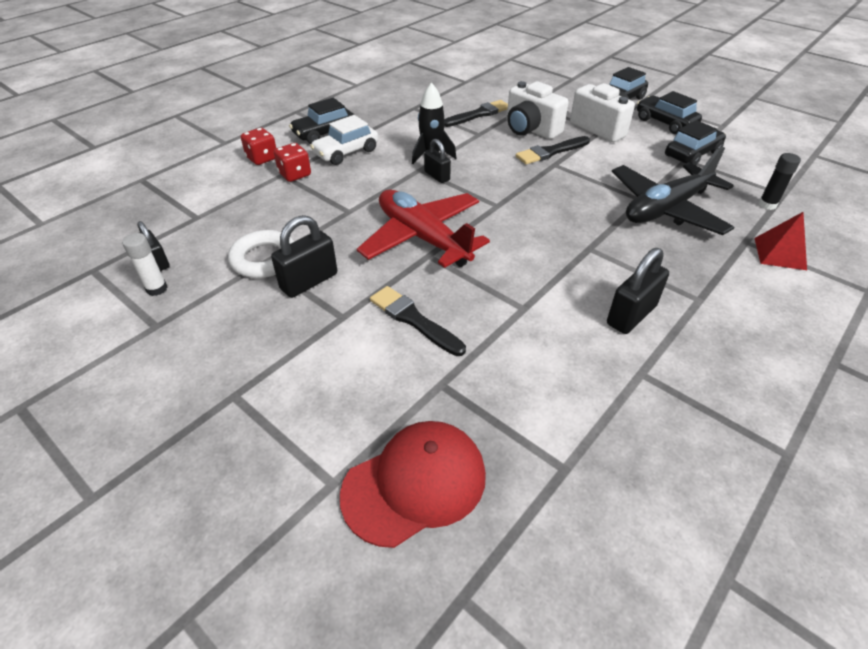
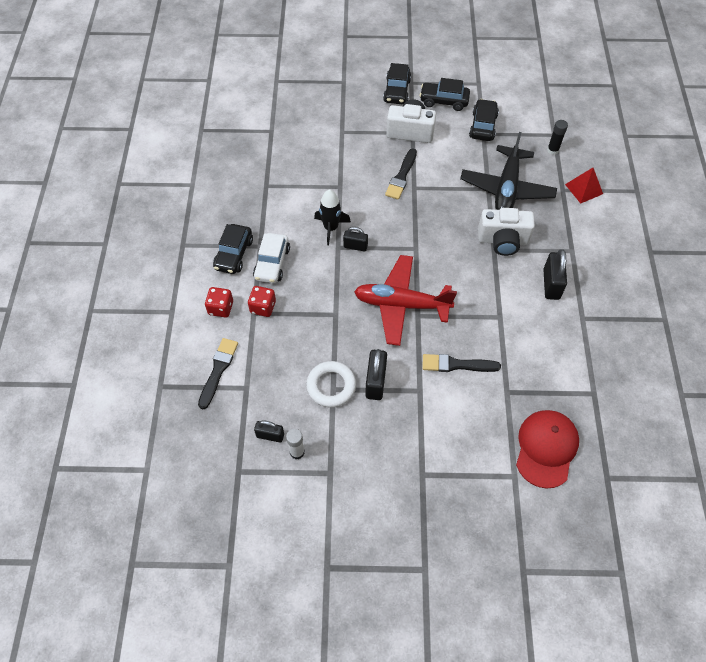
camera: 40 degrees left, 15 degrees up
black brush [444,100,508,127] -> black brush moved to [198,338,238,410]
white camera [507,81,569,139] -> white camera moved to [478,208,535,256]

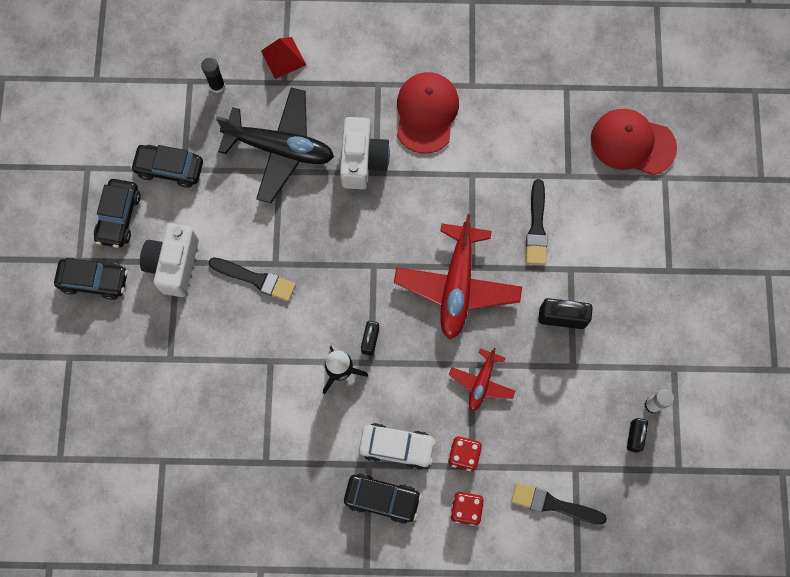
camera: 90 degrees left, 15 degrees up
white ring [306,361,356,407] -> none
black padlock [543,249,567,300] -> red cap [397,72,459,154]
none -> red plane [449,348,515,411]

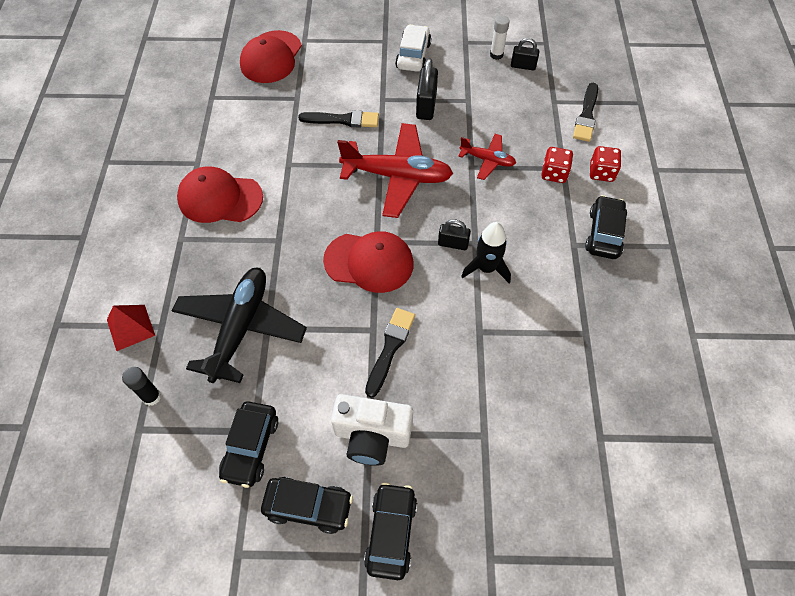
camera: 90 degrees left, 15 degrees down
white camera [340,117,390,189] -> none
white car [359,423,436,470] -> white car moved to [395,24,431,72]
none -> red cap [323,231,414,293]

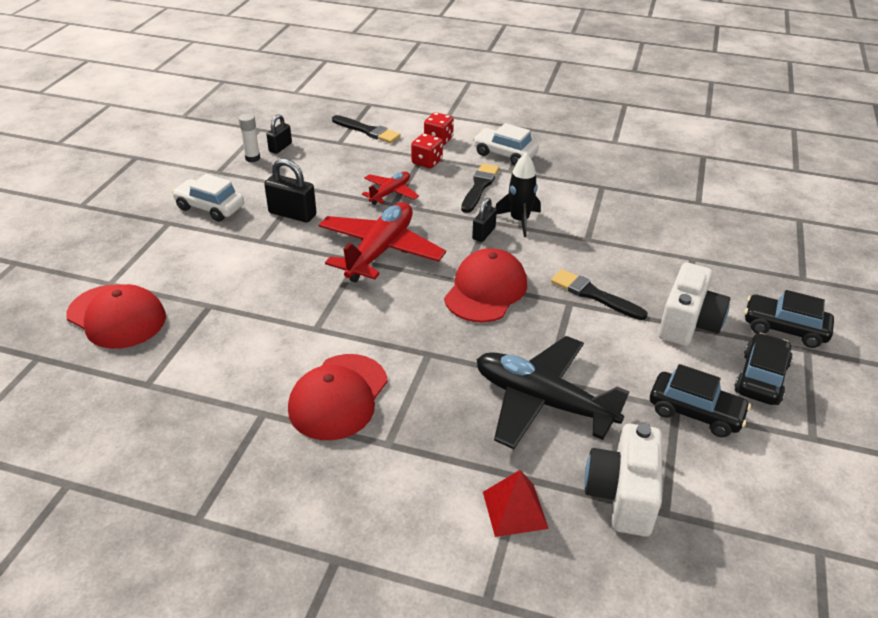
camera: 75 degrees left, 20 degrees down
black glue stick [122,367,161,406] -> white camera [584,424,662,537]
black brush [298,110,379,128] -> black brush moved to [461,163,499,213]
black car [585,195,627,259] -> white car [473,123,539,165]

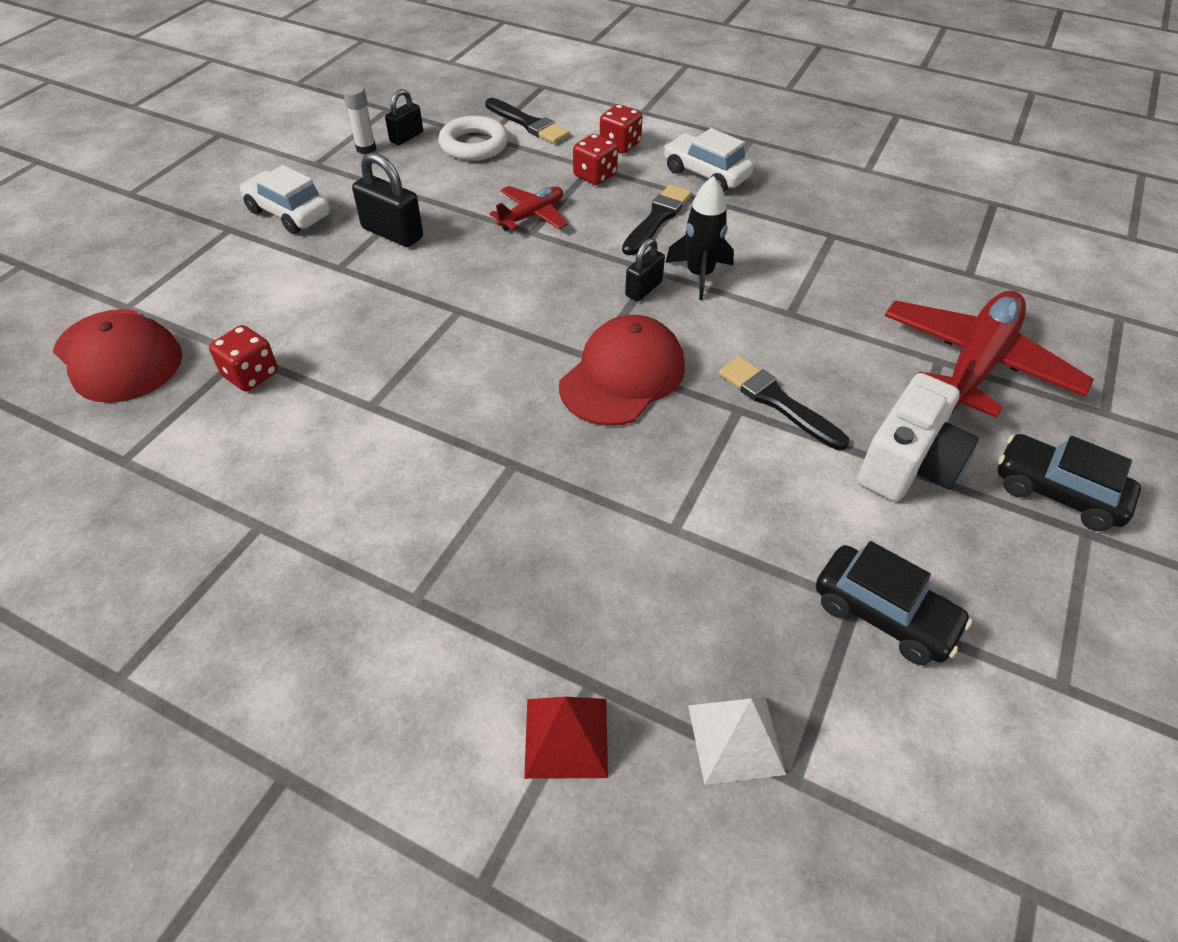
camera: 10 degrees right, 10 degrees up
red cap [288,354,388,440] -> none
red plane [319,202,446,282] -> red plane moved to [885,291,1094,418]
black plane [477,336,630,449] -> none
white camera [584,424,662,537] -> white pyramid [688,697,786,785]
black car [734,333,793,405] -> none
none -> red dice [209,325,278,391]
none -> white ring [439,116,508,161]

